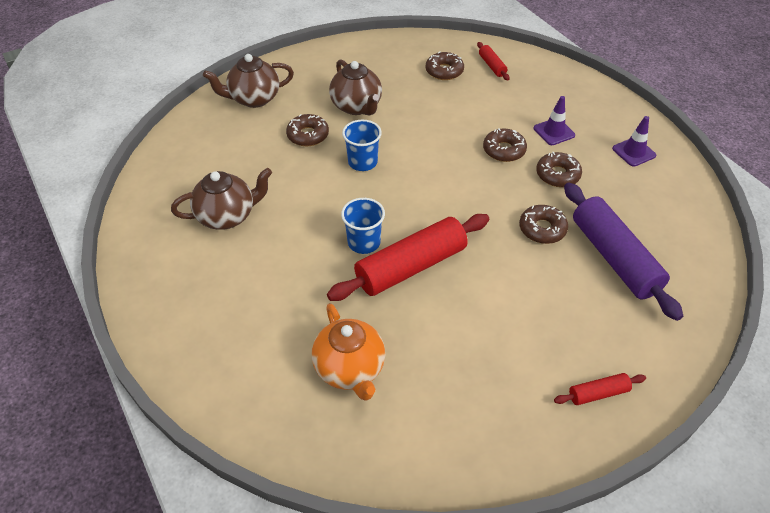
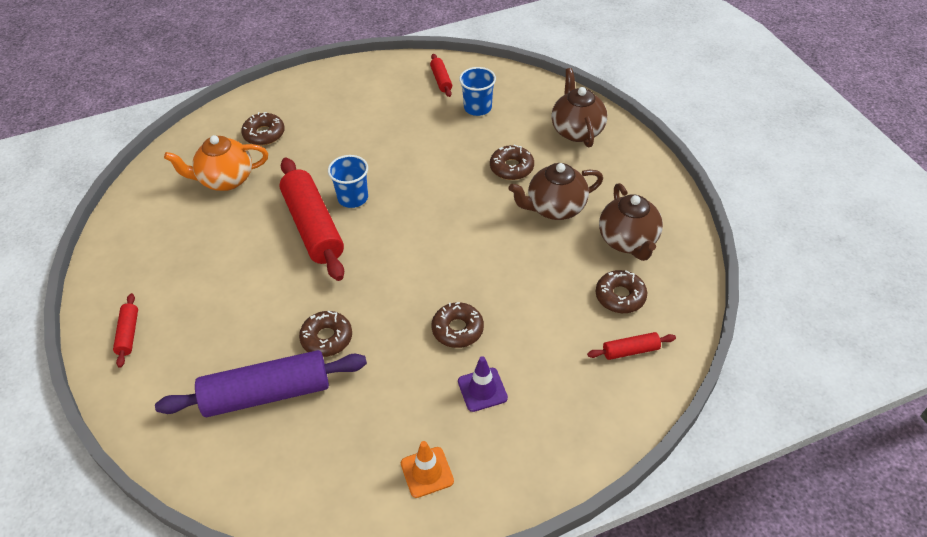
camera: 100 degrees right, 0 degrees up
brown teapot [171,168,272,230] -> brown teapot moved to [599,183,663,261]
blue cup [342,120,382,171] -> blue cup moved to [459,67,496,116]
brown donut [536,152,582,187] -> brown donut moved to [241,112,285,145]
purple traffic cone [612,116,656,167] -> orange traffic cone [401,441,454,498]
none -> red rolling pin [430,54,452,97]

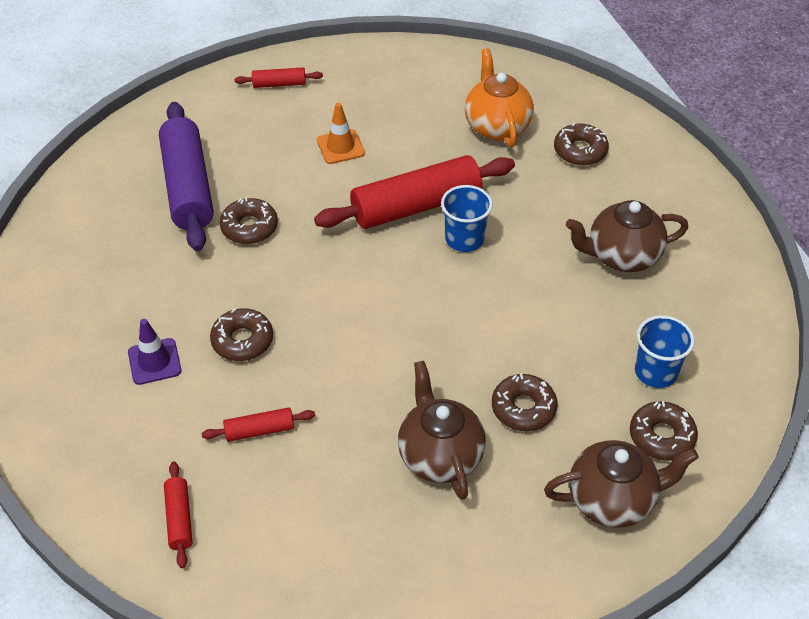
camera: 90 degrees right, 0 degrees up
orange traffic cone [401,441,454,498] -> orange traffic cone moved to [317,103,365,164]
red rolling pin [430,54,452,97] -> red rolling pin moved to [201,408,315,442]
brown donut [596,270,647,313] -> brown donut moved to [630,401,698,461]
brown teapot [599,183,663,261] -> brown teapot moved to [566,200,688,272]

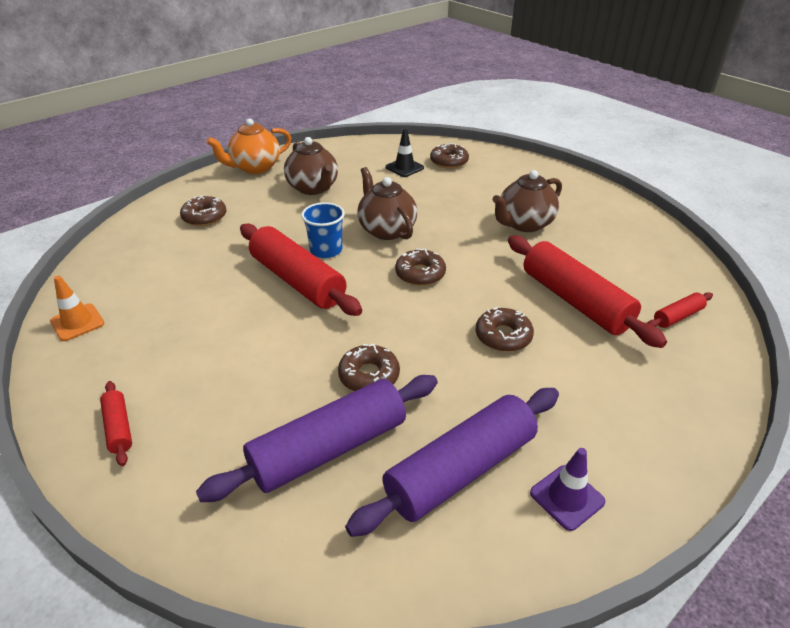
camera: 110 degrees left, 10 degrees down
purple traffic cone [128,319,182,385] -> purple traffic cone moved to [530,448,605,531]
red rolling pin [201,408,315,442] -> red rolling pin [508,235,667,348], size x2.19
orange traffic cone [317,103,365,164] -> orange traffic cone moved to [50,276,104,341]
orange teapot [465,48,534,147] -> orange teapot moved to [206,118,291,174]
brown donut [492,374,557,431] -> brown donut moved to [395,248,446,286]
brown teapot [544,440,699,528] -> brown teapot moved to [357,167,417,240]
blue cup [635,315,695,388] -> black traffic cone [385,129,424,177]
none -> purple rolling pin [345,388,559,537]

